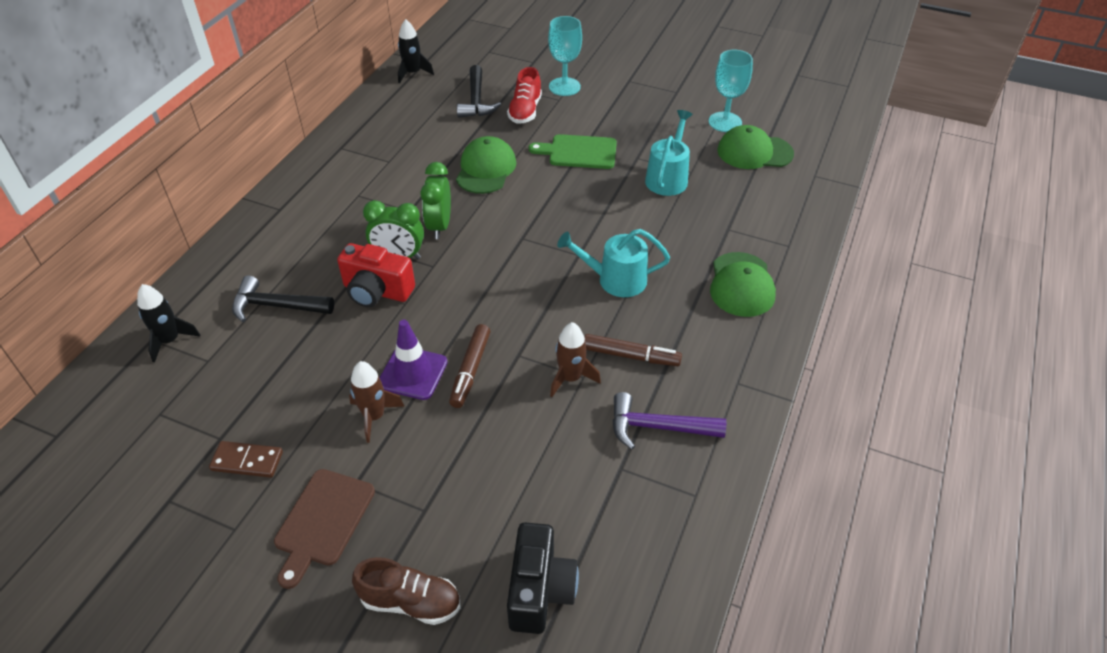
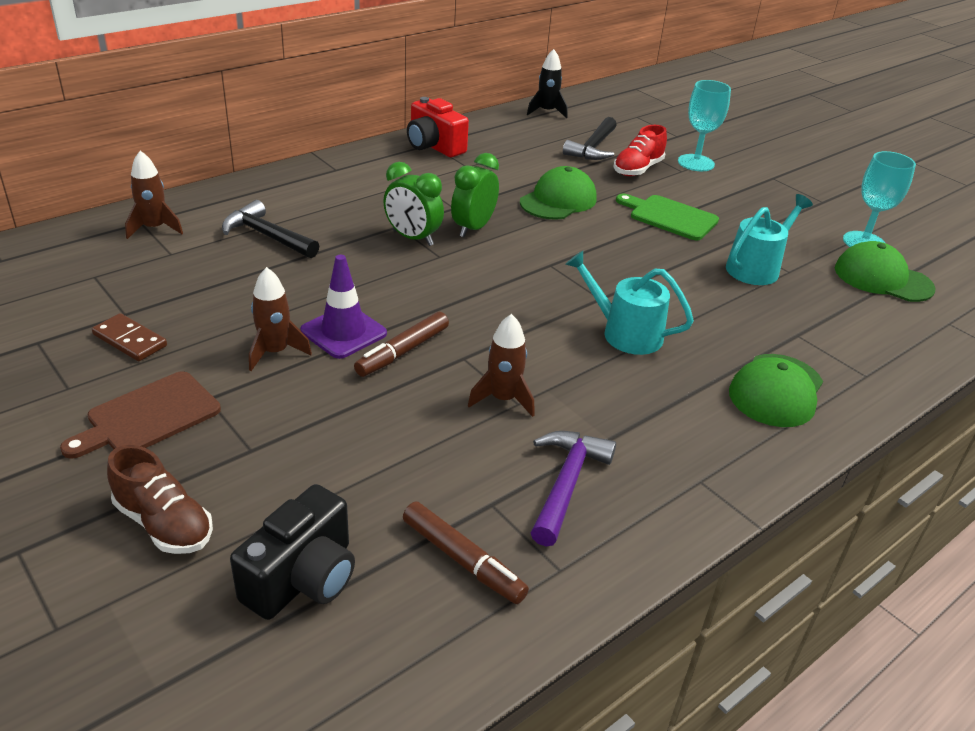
camera: 25 degrees right, 10 degrees down
black rocket [137,284,200,363] -> brown rocket [125,151,183,239]
red camera [337,243,415,307] -> red camera moved to [407,97,469,157]
brown marker [585,334,682,366] -> brown marker moved to [403,501,529,604]
purple hammer [612,392,726,449] -> purple hammer turned 75 degrees clockwise [531,431,616,547]

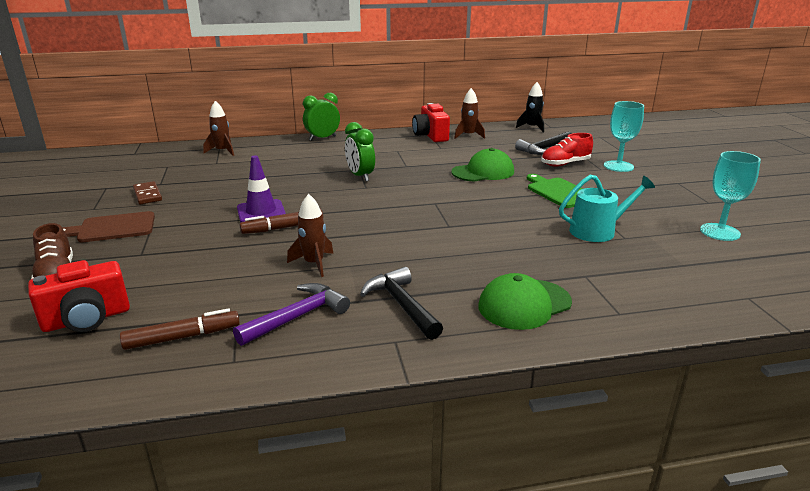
camera: 30 degrees right, 10 degrees down
black hammer [222,200,319,258] -> black hammer moved to [360,267,443,340]
black camera [230,484,355,620] -> red camera [28,260,130,332]
brown rocket [249,267,312,371] -> brown rocket moved to [454,88,485,139]
brown marker [403,501,529,604] -> brown marker turned 90 degrees counterclockwise [120,308,240,350]
green clock [451,153,499,237] -> green clock moved to [303,92,340,141]
turquoise watering can [565,251,694,355] -> none
green cap [835,241,935,302] -> none

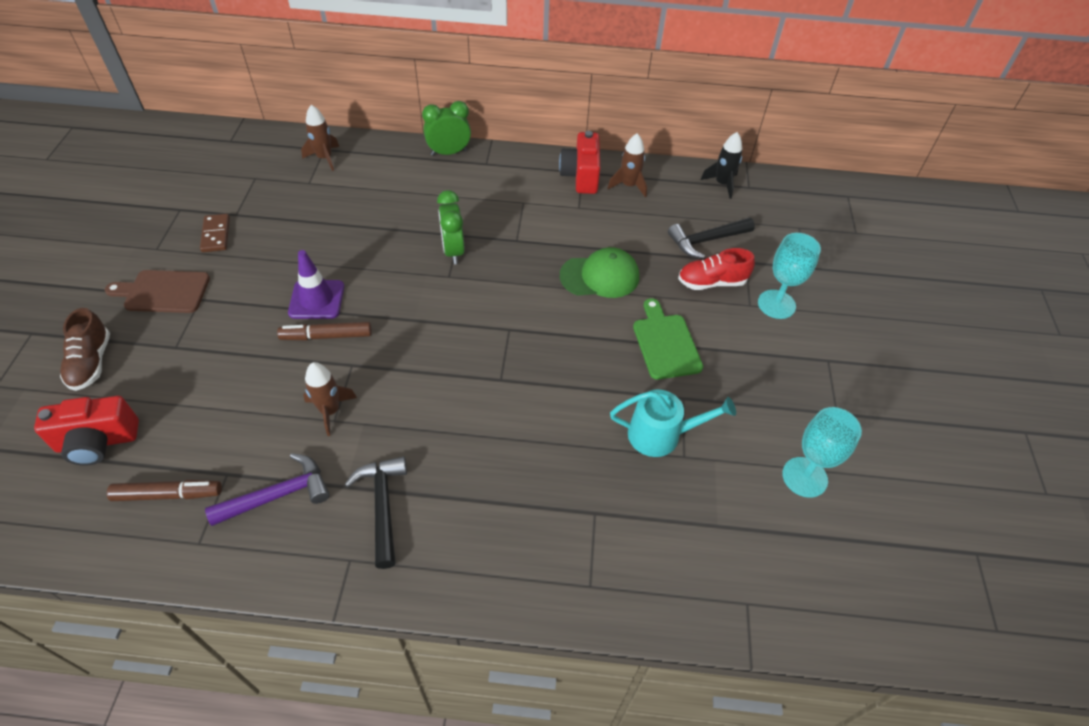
camera: 15 degrees right, 25 degrees up
green cap [478,273,572,330] -> none

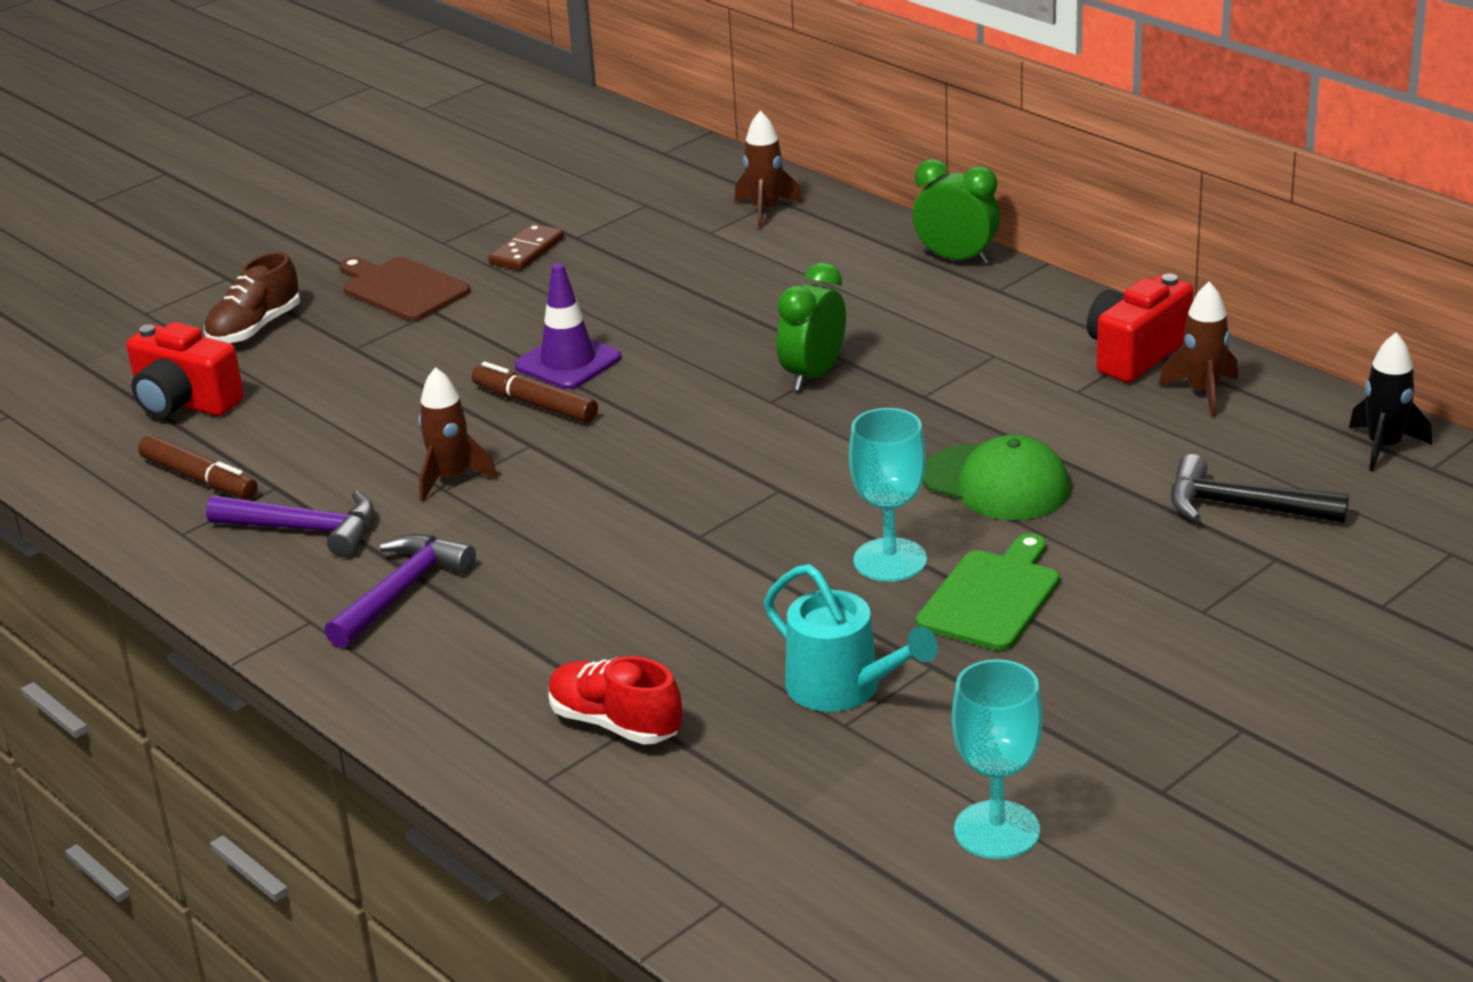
camera: 45 degrees right, 20 degrees down
black hammer [344,456,407,569] -> purple hammer [325,534,476,648]
red shoe [678,248,755,290] -> red shoe moved to [549,656,682,745]
turquoise goblet [758,233,821,319] -> turquoise goblet moved to [849,408,927,582]

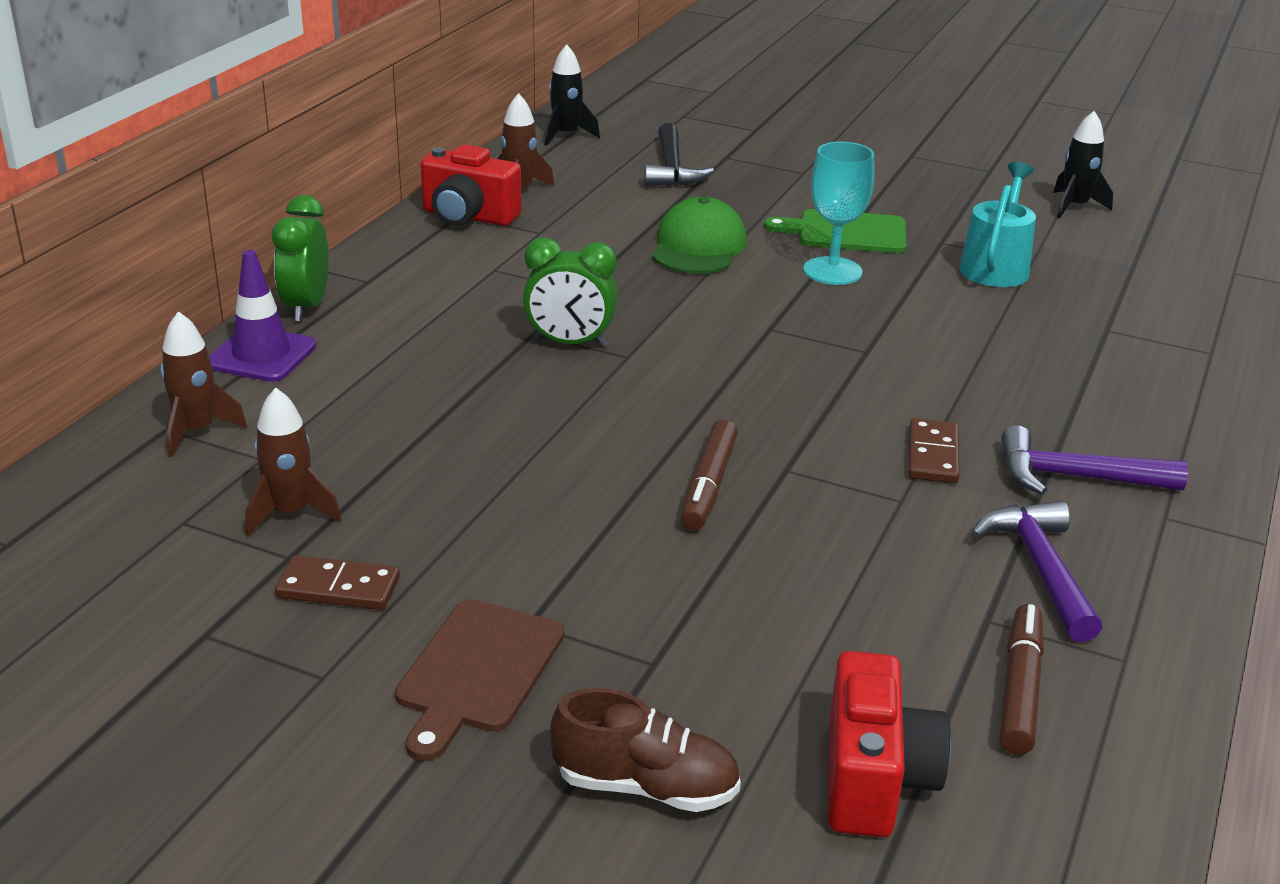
camera: 115 degrees left, 0 degrees up
brown rocket [418,367,498,502] -> brown rocket moved to [245,388,342,536]
purple traffic cone [515,263,621,389] -> purple traffic cone moved to [209,250,316,382]
red shoe [549,656,682,745] -> none
turquoise goblet [952,659,1043,859] -> black rocket [1053,111,1113,218]
none -> brown domino [908,418,960,483]

